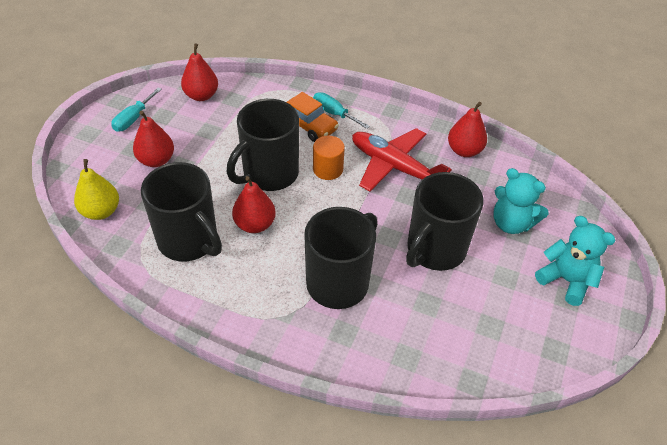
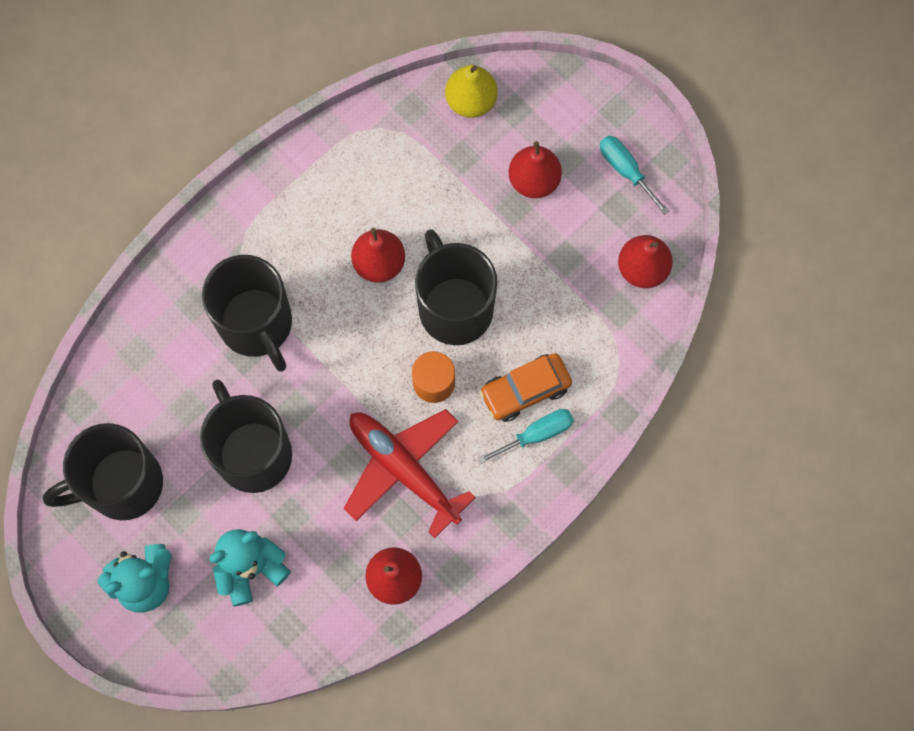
camera: 115 degrees right, 25 degrees up
black mug [141,162,222,261] -> black mug moved to [43,423,163,520]
red plane [352,128,452,192] -> red plane turned 105 degrees counterclockwise [344,409,476,538]

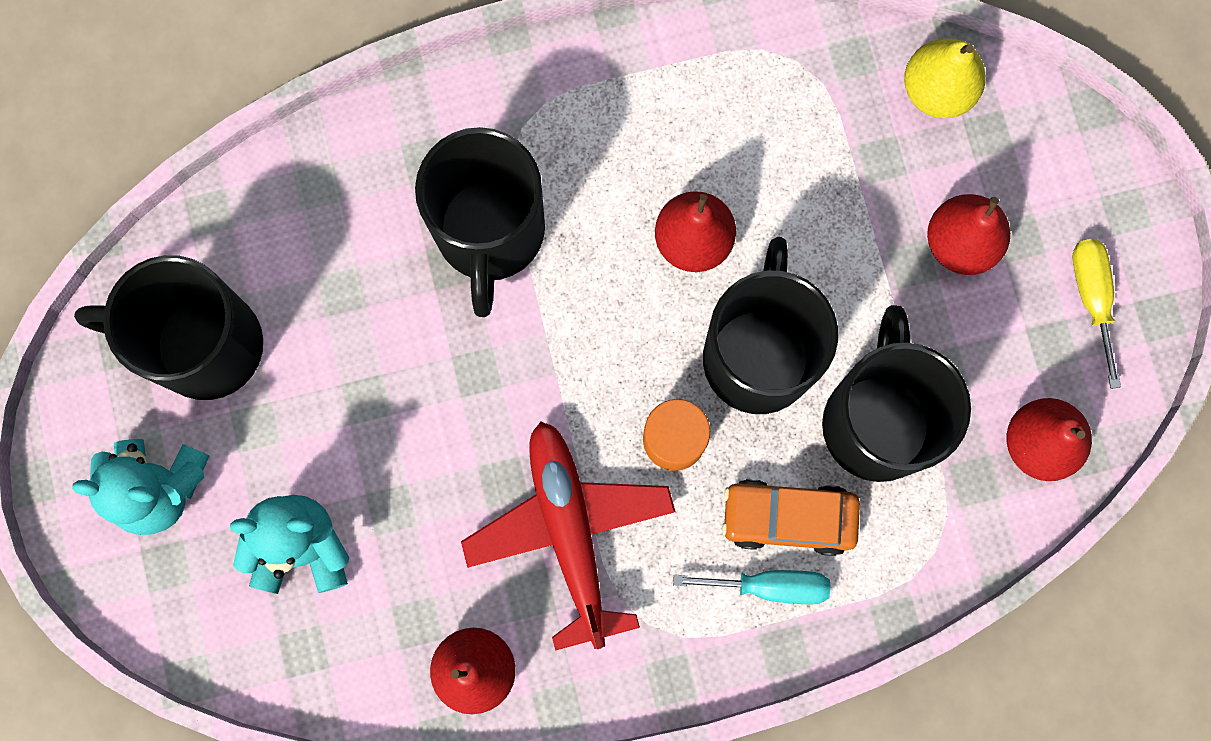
camera: 30 degrees right, 5 degrees up
black mug [200,380,292,493] -> black mug moved to [822,305,971,482]
turquoise screwdriver [600,136,669,215] -> yellow screwdriver [1073,239,1121,389]

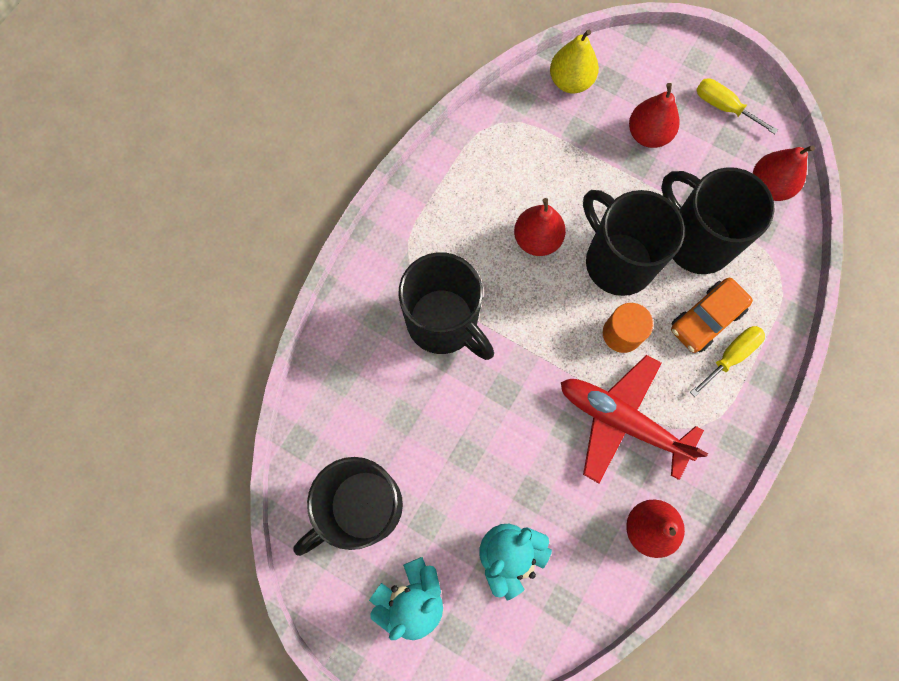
camera: 45 degrees left, 5 degrees down
turquoise screwdriver [673,570,830,604] -> yellow screwdriver [690,326,765,397]

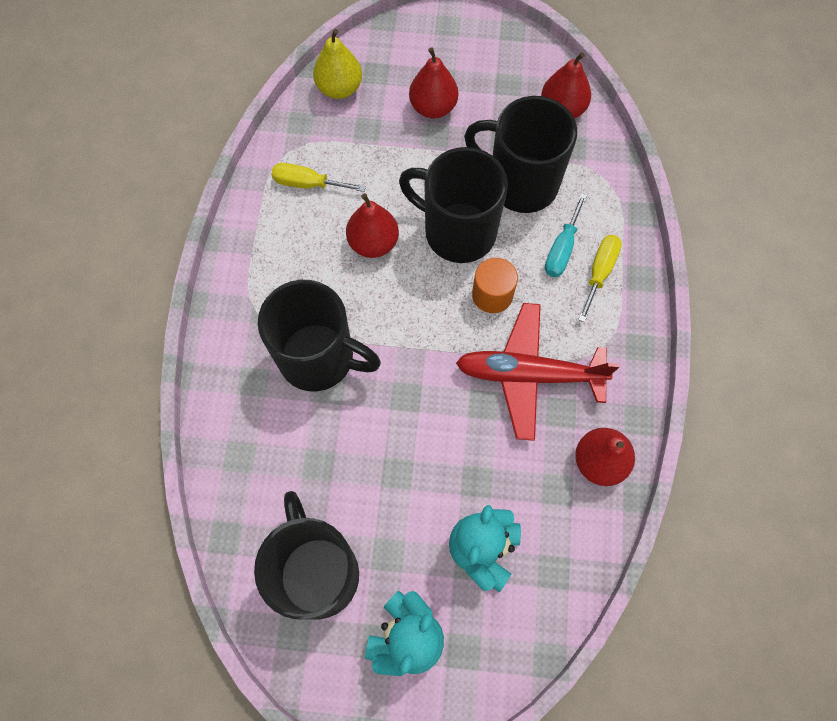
camera: 25 degrees left, 5 degrees down
black mug [293,457,403,556] -> black mug turned 135 degrees clockwise [254,491,359,620]
orange car [671,278,753,353] -> turquoise screwdriver [545,193,587,277]
yellow screwdriver [696,78,778,134] -> yellow screwdriver moved to [271,163,366,192]

